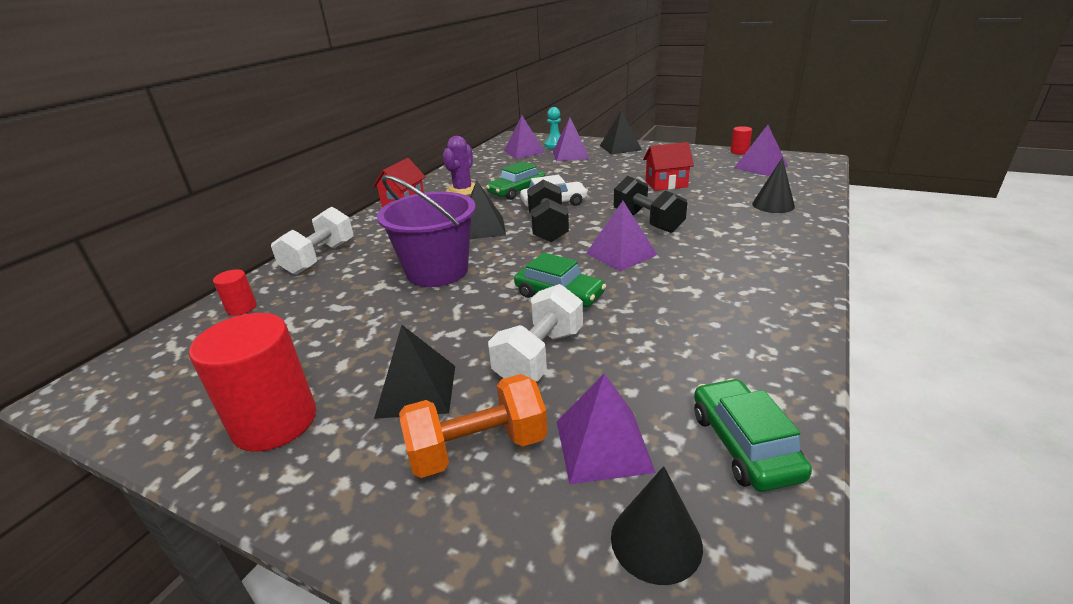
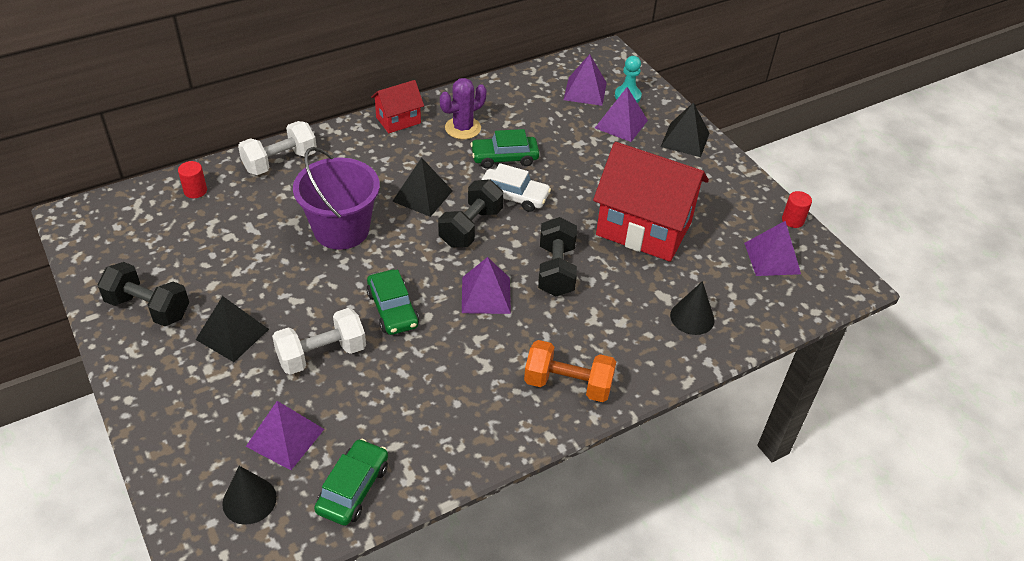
camera: 30 degrees right, 15 degrees up
red cylinder [189,313,316,451] -> black dumbbell [97,262,189,326]
orange dumbbell [399,374,548,478] -> orange dumbbell moved to [524,340,616,402]
red house [643,142,694,191] -> red house [593,142,709,262], size x2.00

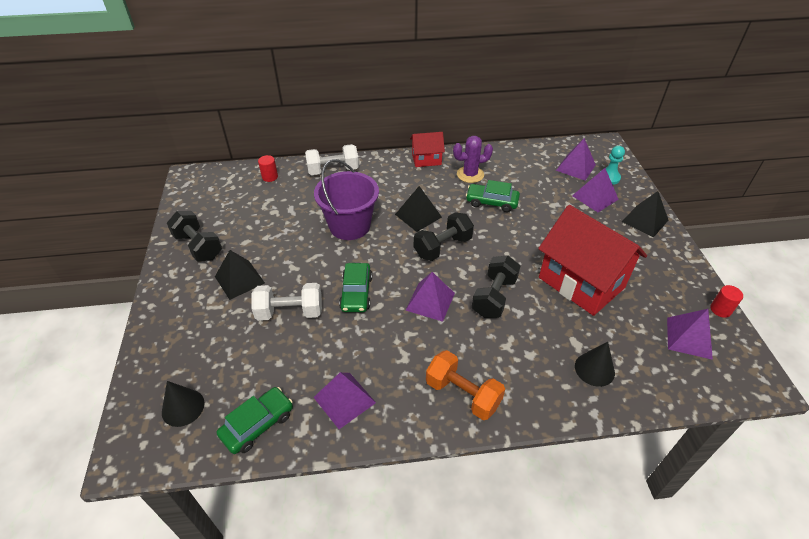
camera: 25 degrees right, 0 degrees up
purple pyramid [246,401,324,470] -> purple pyramid moved to [313,372,376,429]
white car [481,163,551,212] -> none

